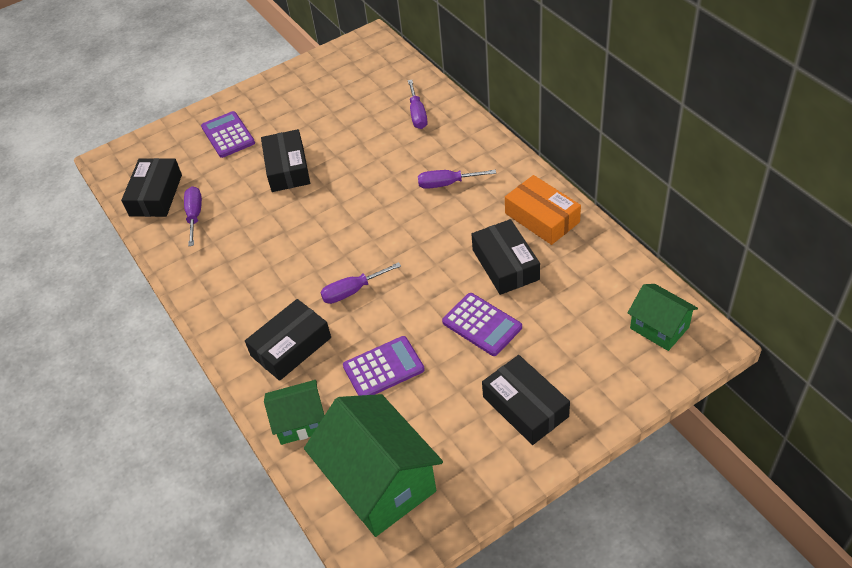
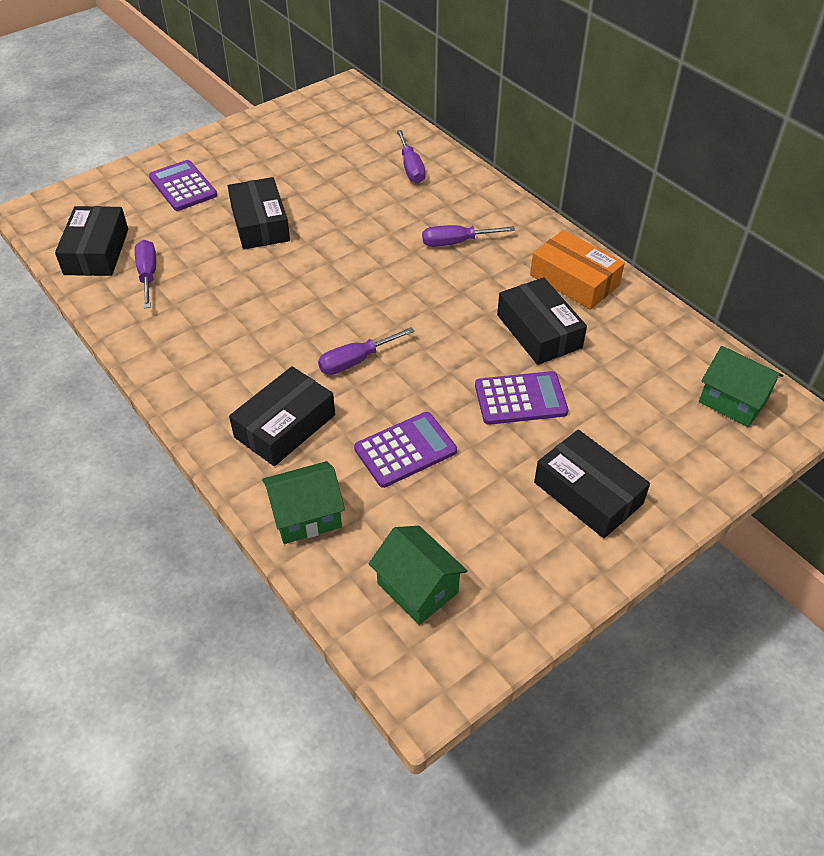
camera: 10 degrees left, 0 degrees up
green house [304,394,443,537] -> green house [369,526,468,625], size x0.55
purple calculator [442,293,522,356] -> purple calculator turned 45 degrees counterclockwise [475,371,568,425]

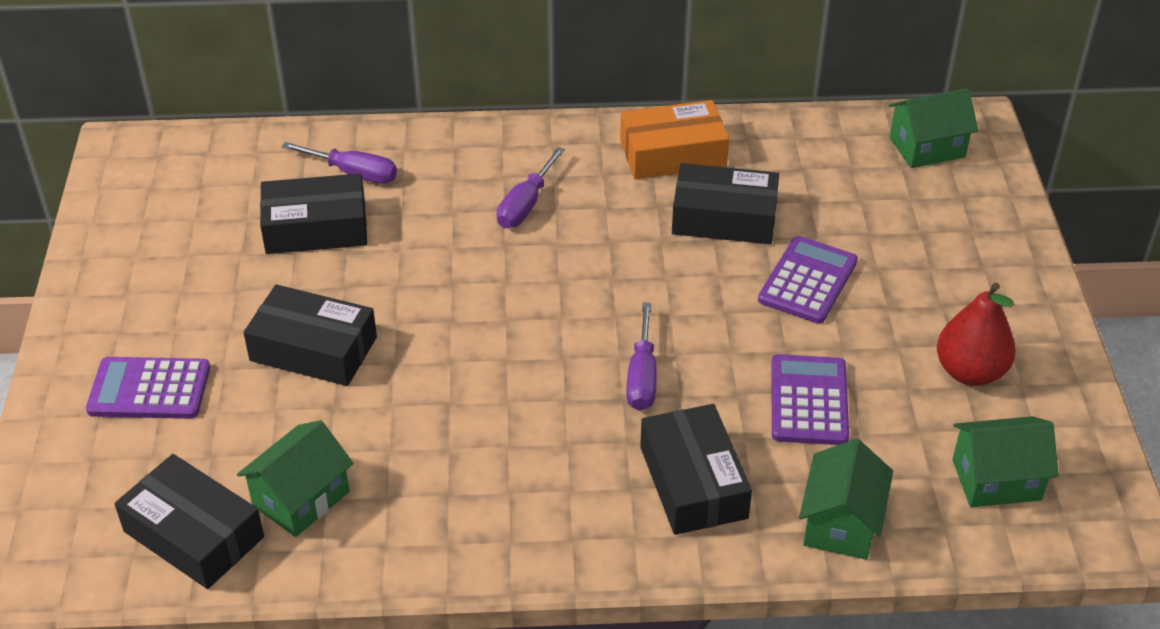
camera: 55 degrees left, 5 degrees down
purple screwdriver [135,240,156,308] -> green house [237,420,354,537]
black box [534,430,650,538] -> black box moved to [260,174,367,254]
none -> red pear [937,283,1016,386]

